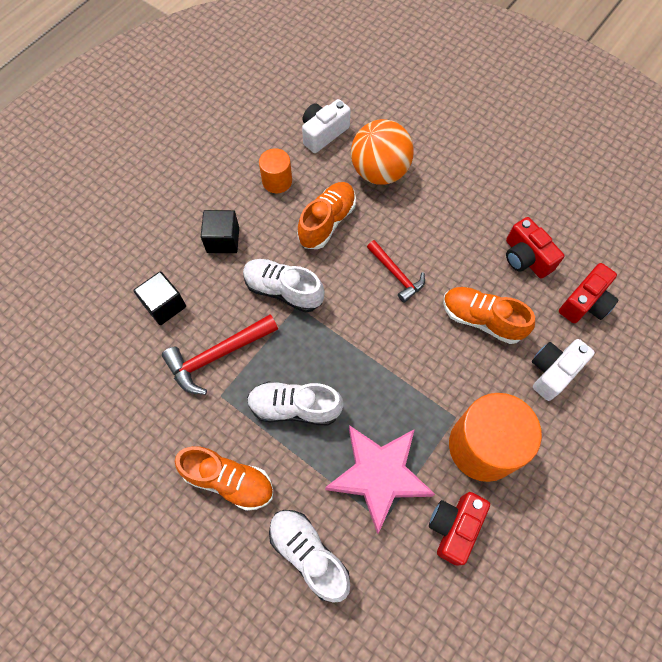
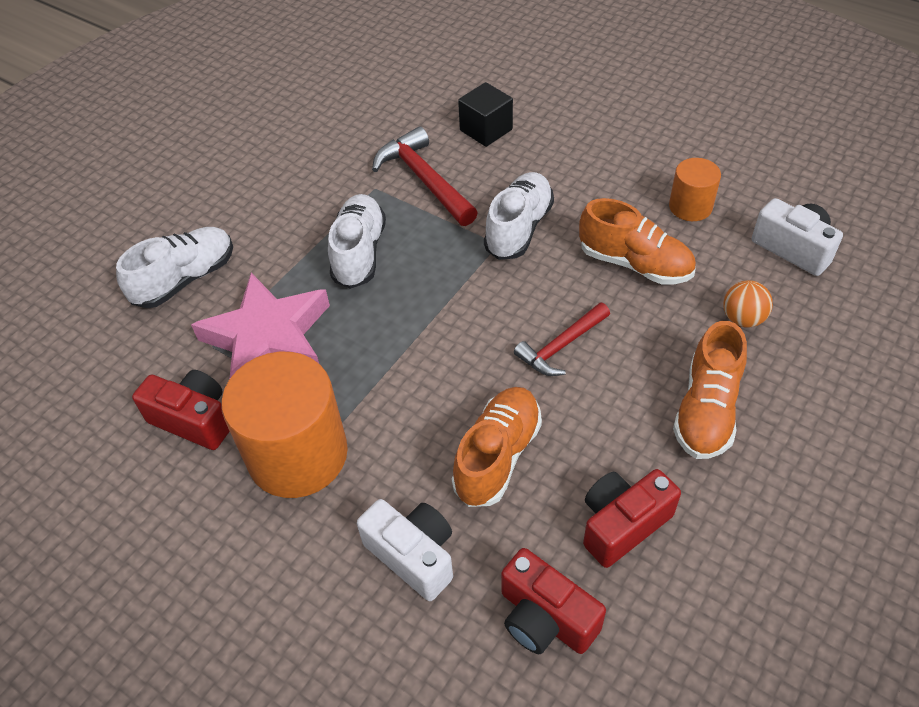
camera: 90 degrees right, 15 degrees down
orange shoe [175,446,274,511] -> orange shoe moved to [673,321,747,459]
black cube [201,210,239,253] -> none
orange ball [351,119,414,185] -> orange ball [723,280,773,328], size x0.48

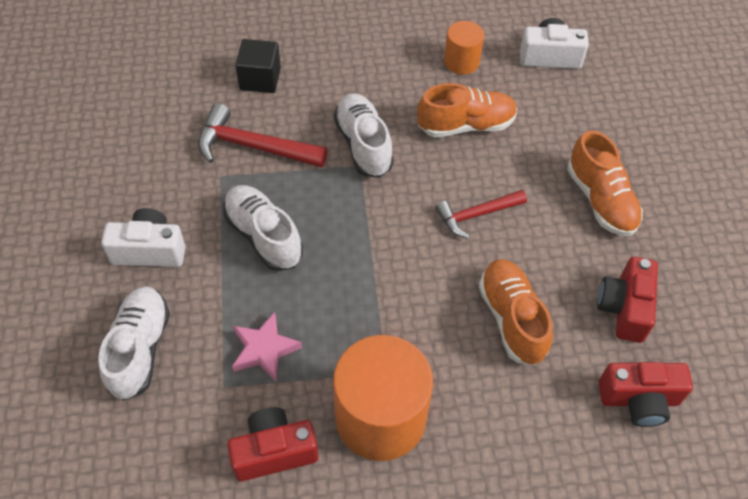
camera: 45 degrees left, 5 degrees up
pink star [191,273,330,379] -> pink star [232,312,302,382], size x0.55
white camera [357,499,453,601] -> white camera moved to [101,208,185,267]
red hammer [514,303,610,376] -> red hammer turned 60 degrees clockwise [436,190,527,238]
orange ball [723,280,773,328] -> none

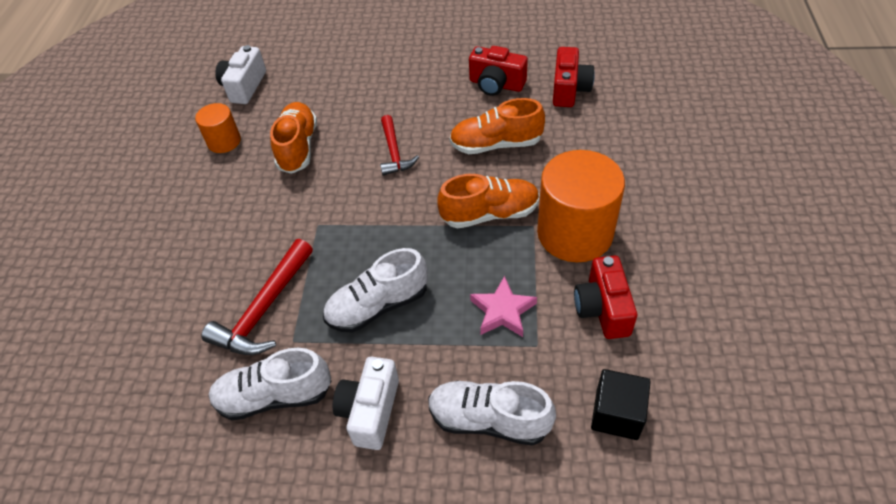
camera: 75 degrees left, 5 degrees down
black cube [235,39,281,93] -> black cube moved to [591,369,651,440]
white shoe [334,94,394,178] -> white shoe moved to [209,348,331,421]
orange shoe [567,130,643,236] -> orange shoe moved to [437,174,540,229]

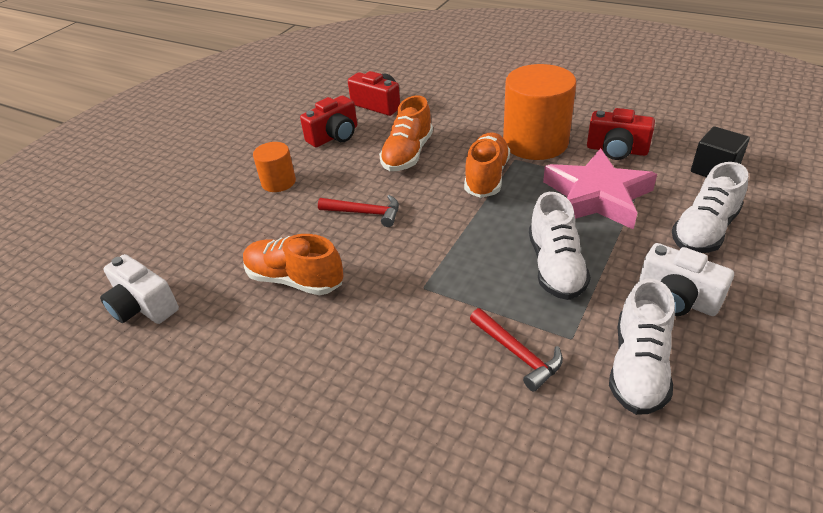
camera: 65 degrees left, 10 degrees down
orange cylinder [195,103,241,153] -> orange cylinder moved to [253,142,296,192]
red hammer [202,239,313,355] -> red hammer [470,308,563,391], size x0.66
pink star [470,276,537,337] -> pink star [543,148,657,230], size x1.82

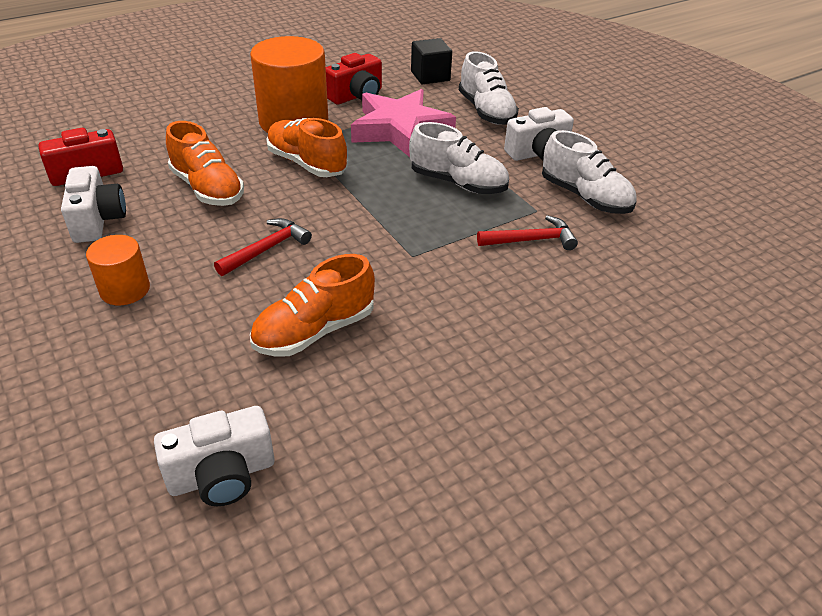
camera: 65 degrees left, 0 degrees up
red camera [300,96,357,147] -> white camera [61,166,126,243]

